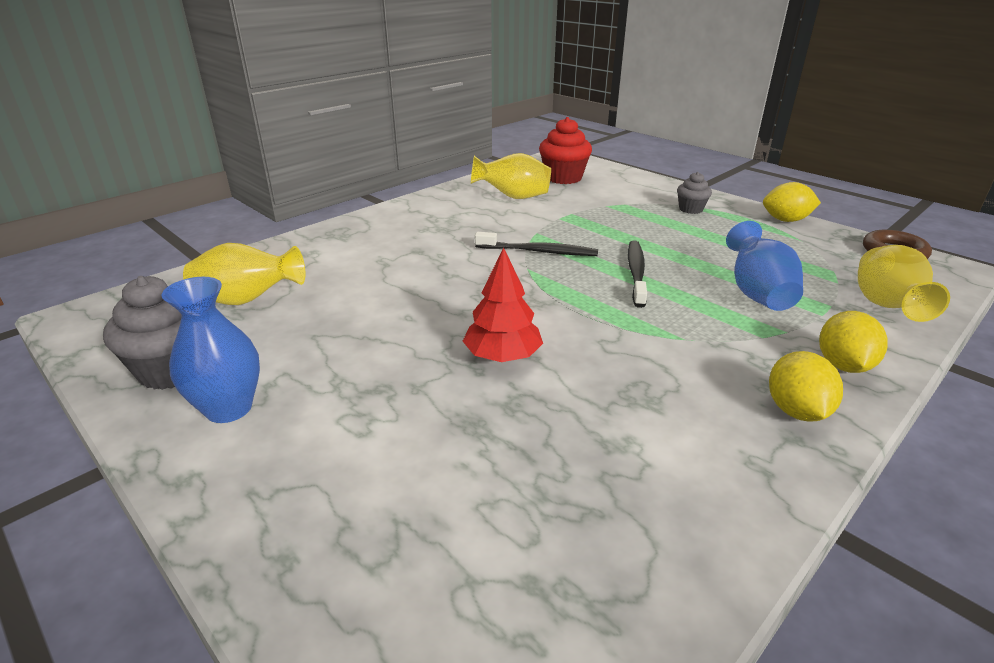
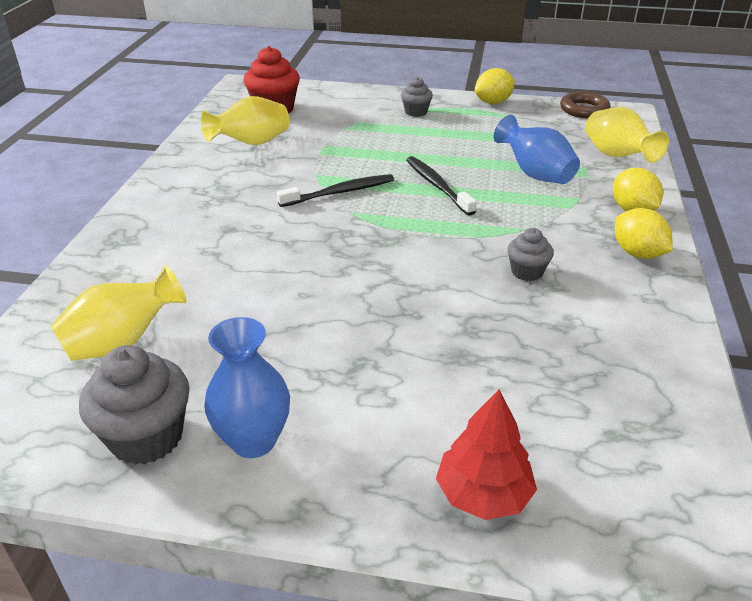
camera: 35 degrees left, 5 degrees up
red tree [463,248,543,362] -> red tree moved to [436,390,537,520]
none -> grey cupcake [507,228,554,281]

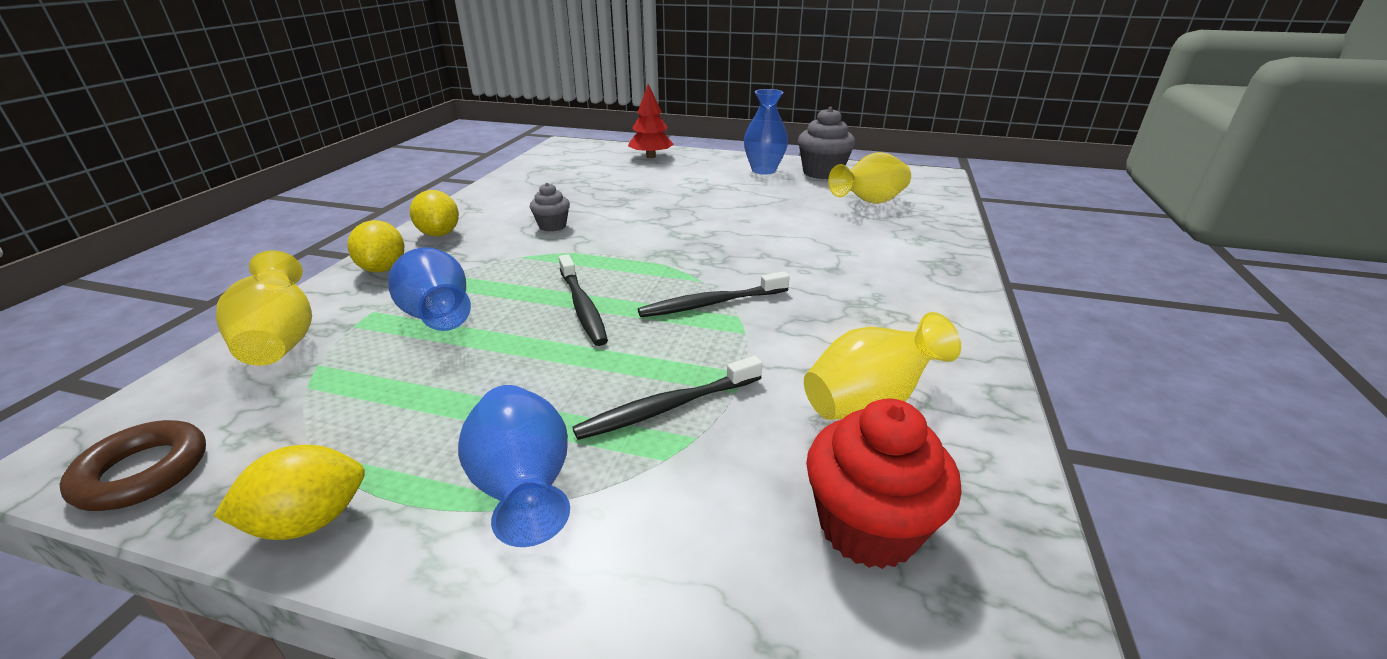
camera: 175 degrees left, 5 degrees down
grey cupcake [401,77,433,117] -> blue vase [458,385,570,547]
none -> black toothbrush [572,356,762,440]

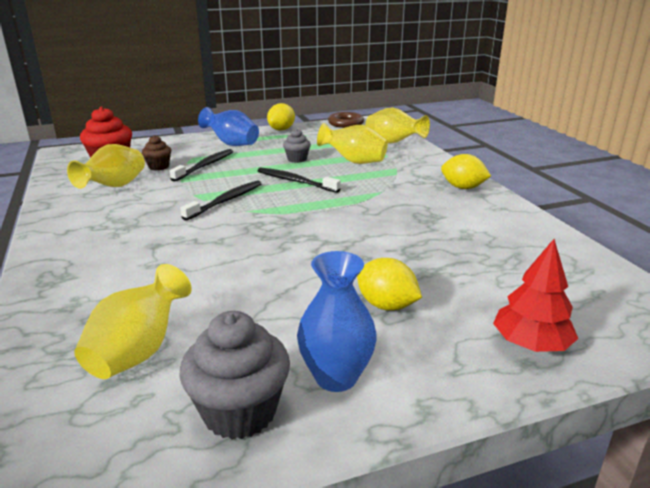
camera: 145 degrees right, 5 degrees down
yellow lemon [348,220,404,272] -> yellow lemon moved to [357,258,422,311]
blue vase [388,248,471,331] -> yellow vase [317,123,388,164]
grey cupcake [530,183,570,232] -> grey cupcake moved to [283,129,311,163]
none -> brown cupcake [142,135,171,170]

